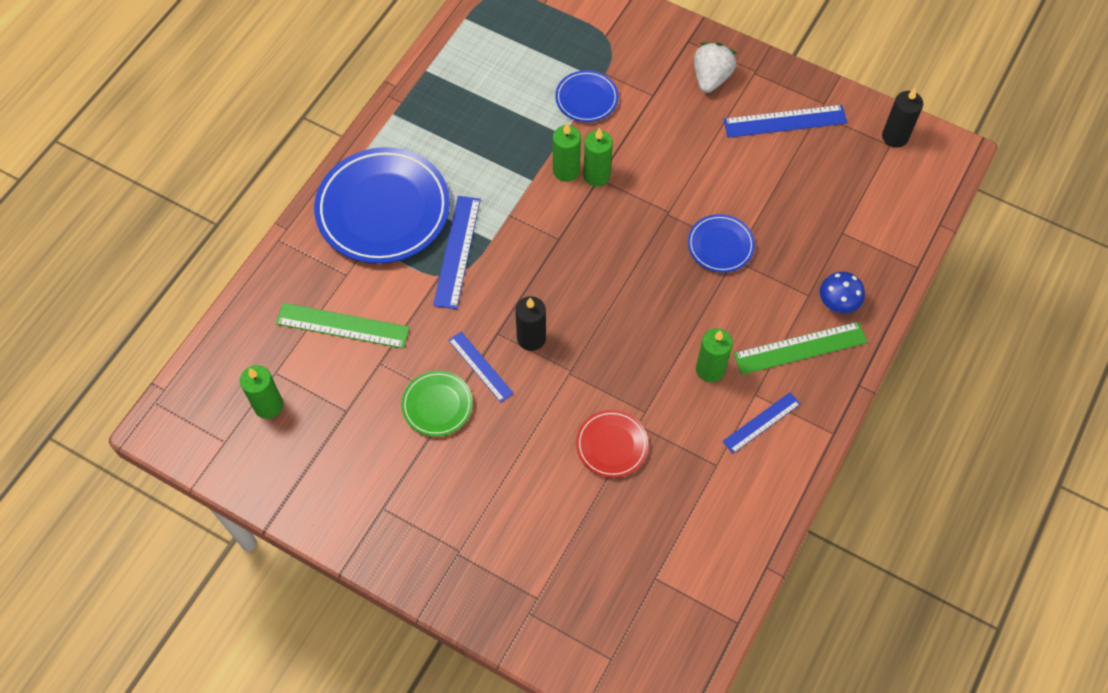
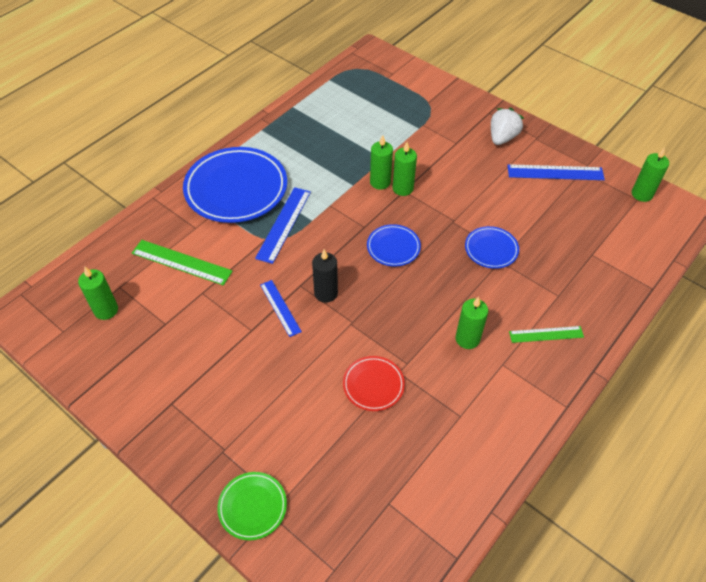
camera: 10 degrees right, 10 degrees down
green plate [401,371,473,437] -> green plate moved to [217,472,287,540]
blue plate [555,70,618,122] -> blue plate moved to [367,224,421,267]
blue ruler [722,392,800,454] -> none
green ruler [733,322,867,375] -> green ruler [509,326,584,343], size x0.65
blue mushroom [820,271,865,313] -> none
black candle [882,88,923,148] -> green candle [632,147,669,202]

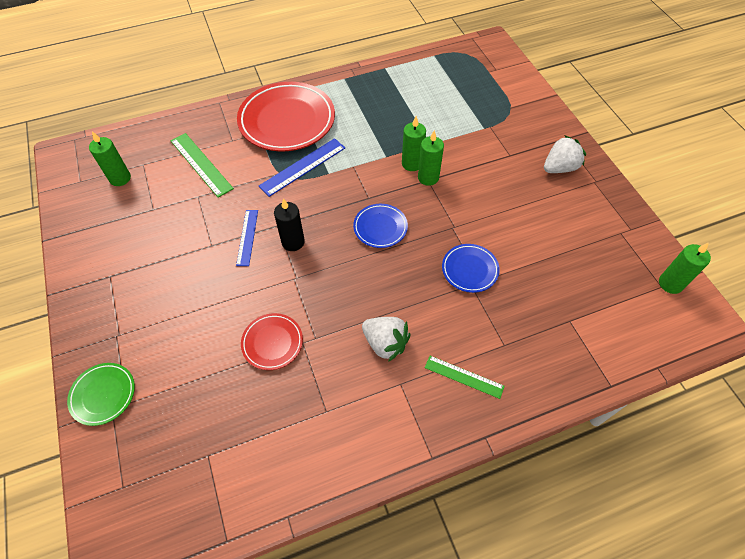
camera: 30 degrees right, 5 degrees up
blue plate [183,147,287,223] -> red plate [237,82,335,152]
green candle [455,296,488,349] -> white strawberry [362,317,411,362]
blue ruler [507,164,605,180] -> none

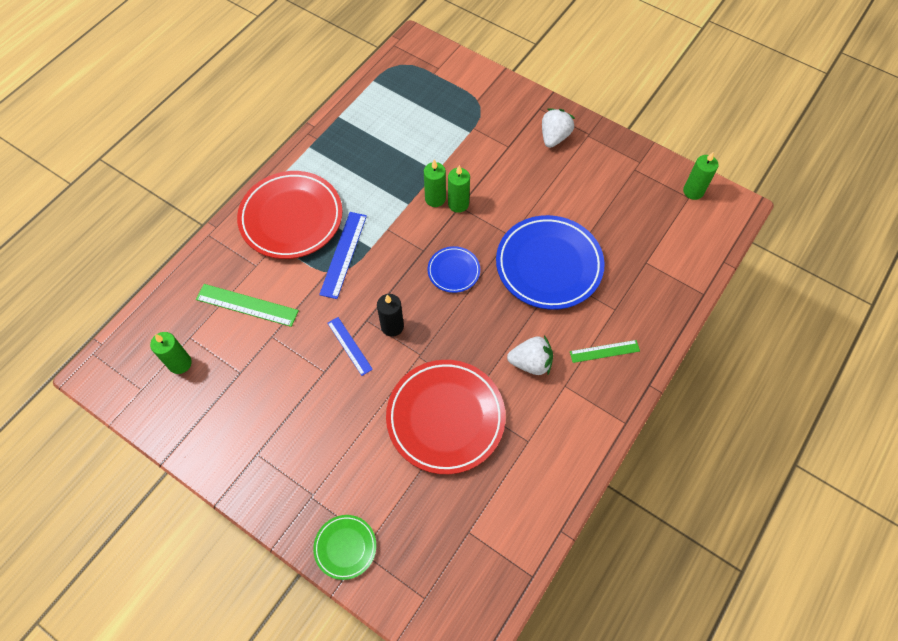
camera: 35 degrees left, 5 degrees up
red plate [241,313,303,370] -> red plate [386,360,506,474], size x2.04
blue plate [442,244,500,293] -> blue plate [496,215,605,310], size x2.04

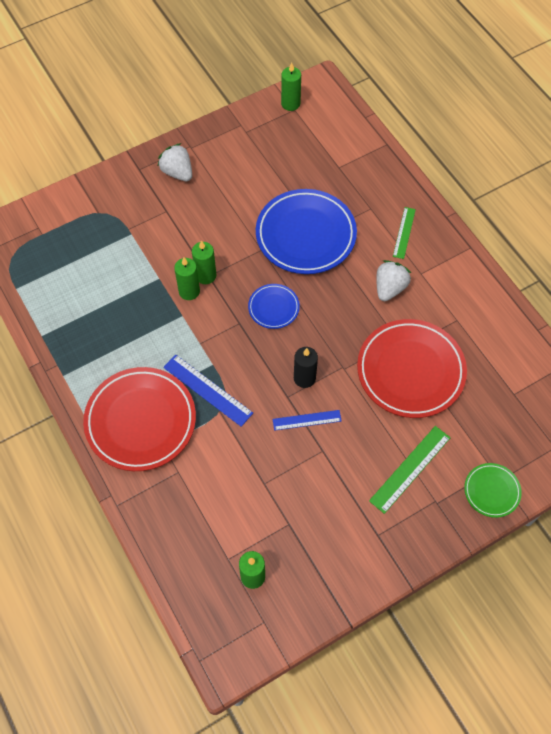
camera: 65 degrees left, 0 degrees up
green ruler [196,284,299,327] -> green ruler moved to [369,426,451,514]

